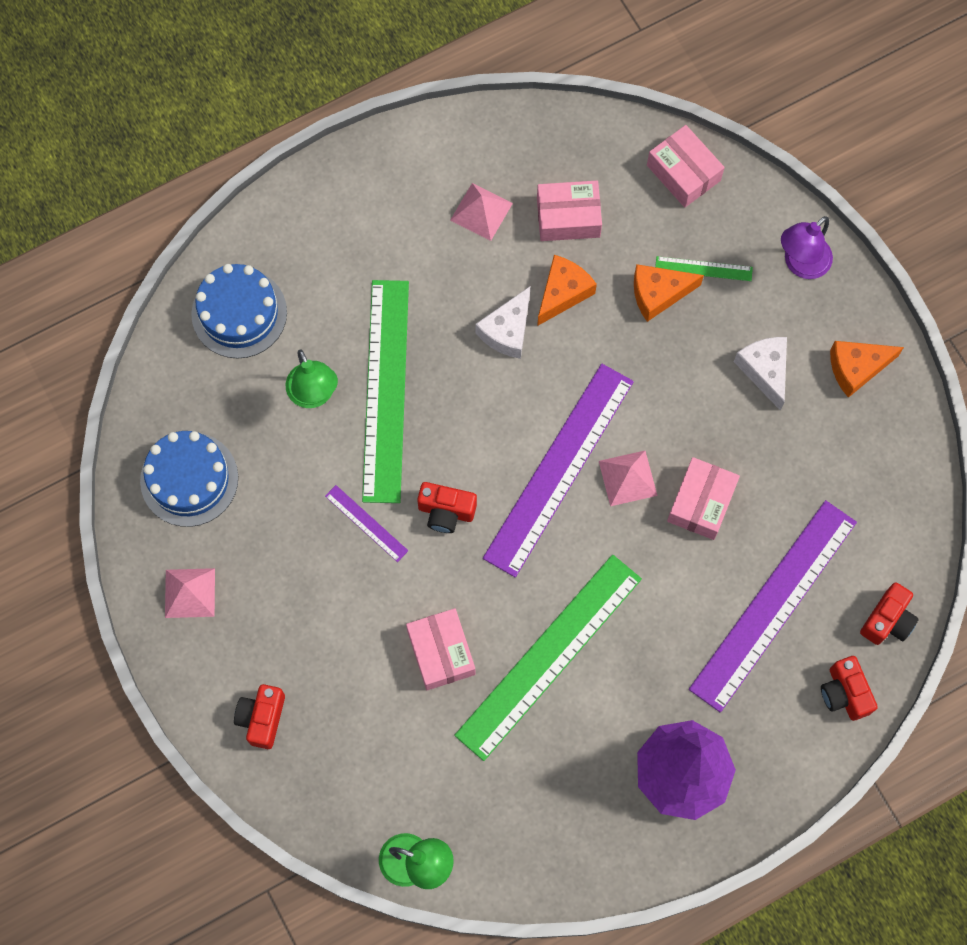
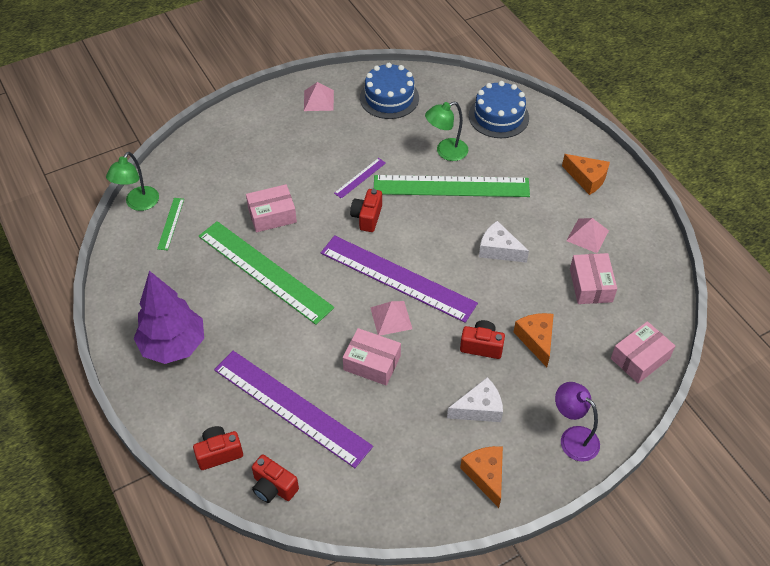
camera: 90 degrees right, 20 degrees down
red camera [234,684,285,749] -> red camera moved to [460,320,505,359]
orange cheese [537,255,597,326] -> orange cheese moved to [562,154,610,195]
green ruler [655,256,753,281] -> green ruler moved to [157,198,184,250]

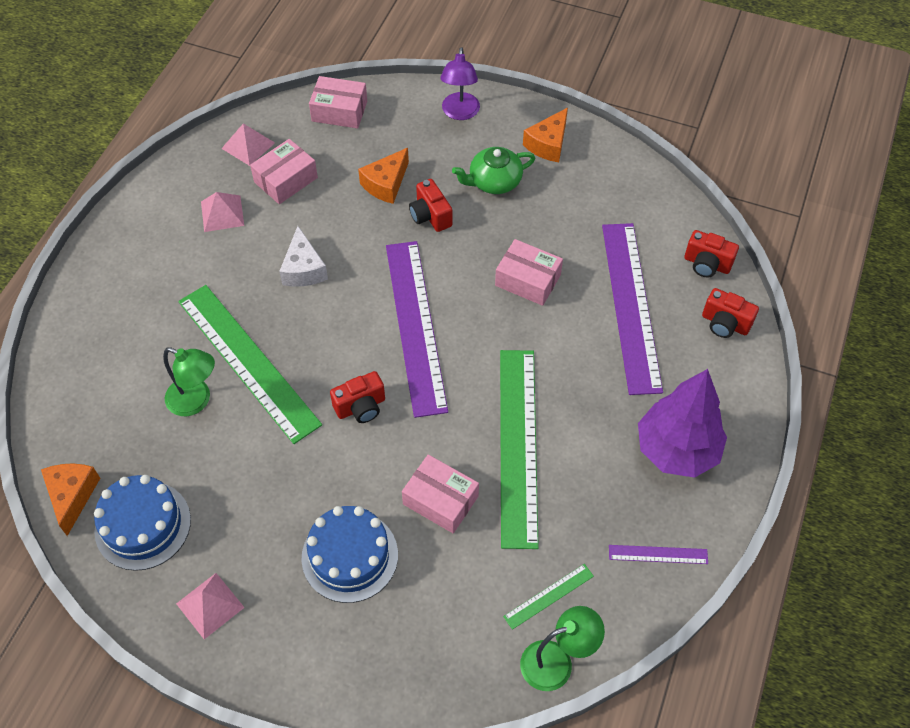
camera: 130 degrees left, 5 degrees up
red camera [252,455,299,503] -> red camera turned 120 degrees clockwise [684,230,739,278]
purple ruler [334,158,386,199] -> purple ruler moved to [609,545,708,564]
pink box [343,328,401,386] -> pink box turned 45 degrees counterclockwise [495,239,563,306]
pink pyramid [370,301,412,336] -> pink pyramid moved to [221,124,275,166]
white cheese [447,377,503,422] -> green teapot [452,147,535,194]
blue cake [469,81,529,138] -> blue cake moved to [301,506,398,603]
orange cheese [562,154,610,195] -> orange cheese moved to [41,464,100,536]

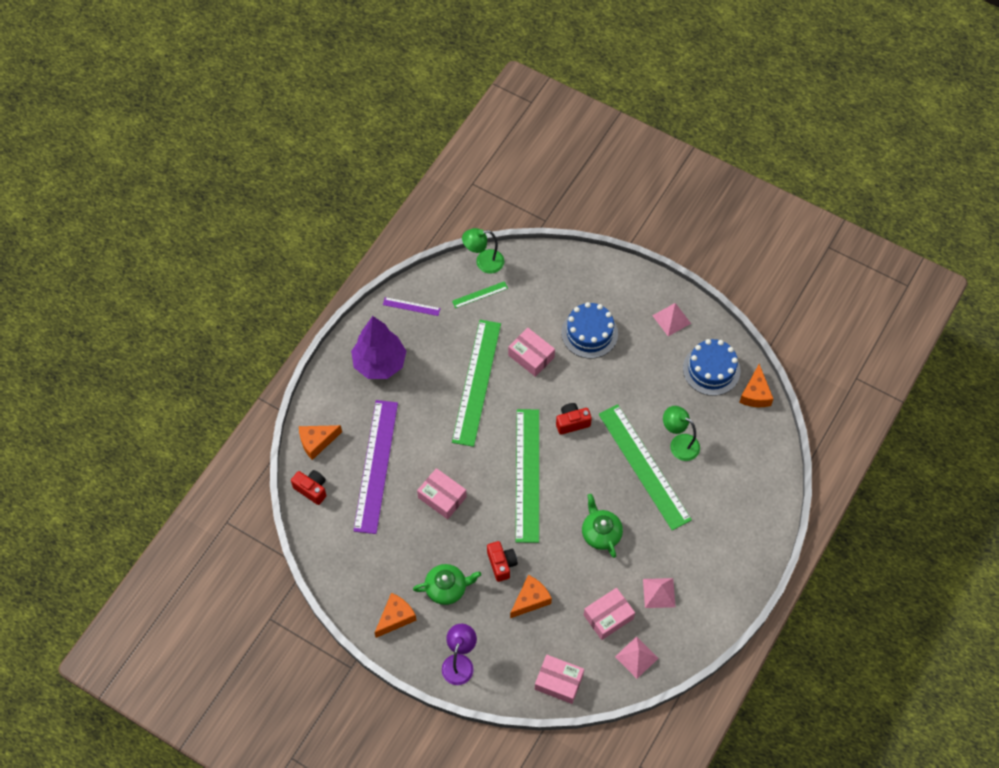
camera: 170 degrees left, 5 degrees up
white cheese [279,226,328,286] -> green teapot [582,494,623,558]
purple ruler [386,241,448,418] -> green ruler [516,409,539,543]
red camera [702,288,759,338] -> orange cheese [299,425,342,460]

